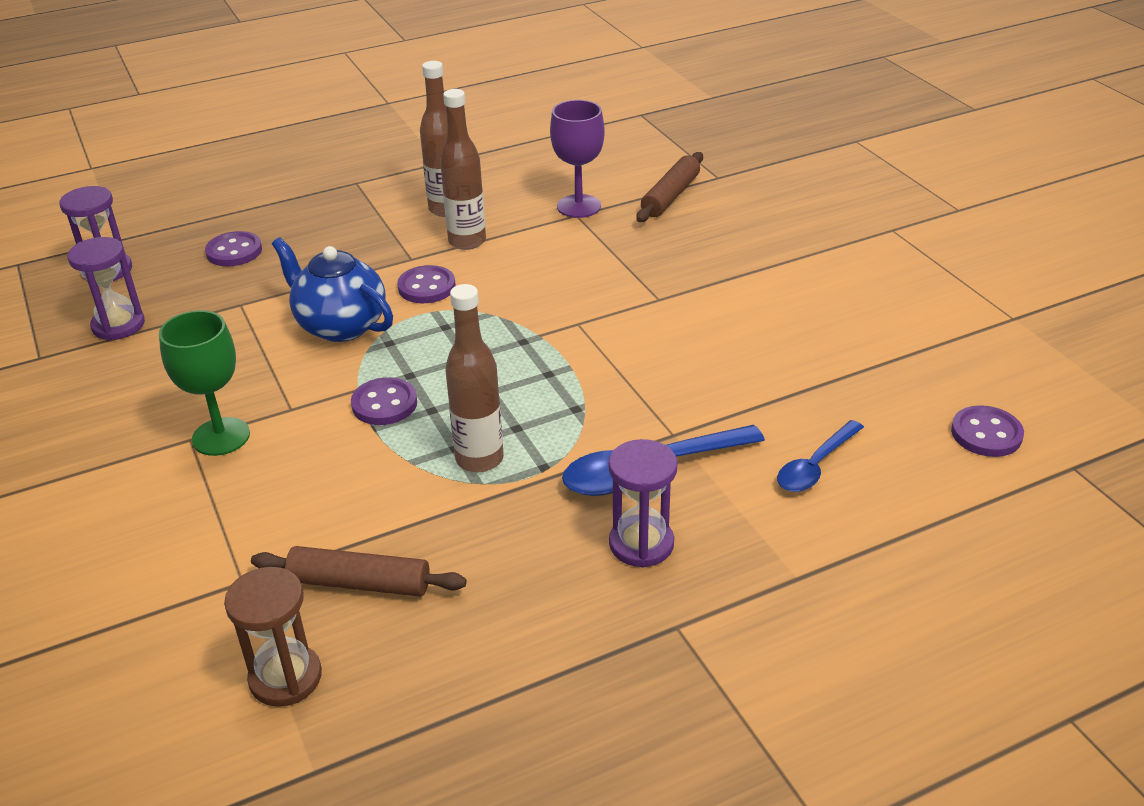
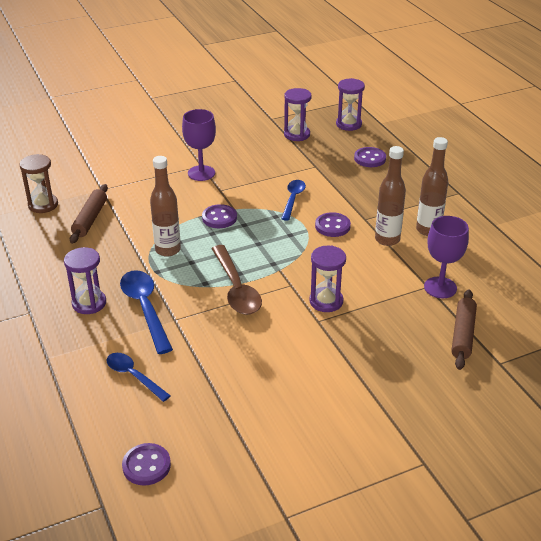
camera: 90 degrees right, 0 degrees up
green goblet [159,310,250,456] -> purple goblet [182,109,216,181]
blue teapot [272,237,393,342] -> blue spoon [281,180,306,221]
brown rolling pin [636,152,703,222] -> brown rolling pin turned 75 degrees clockwise [451,289,477,370]
none -> brown spoon [211,245,262,315]
none -> purple hourglass [309,245,346,312]

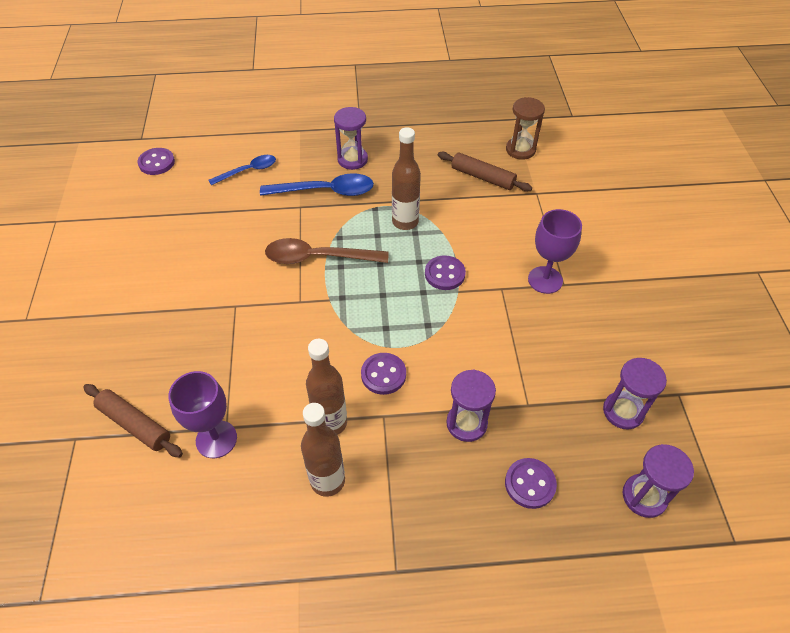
camera: 110 degrees right, 15 degrees up
blue spoon [281,180,306,221] -> none
purple hourglass [309,245,346,312] -> purple hourglass moved to [446,370,496,442]

